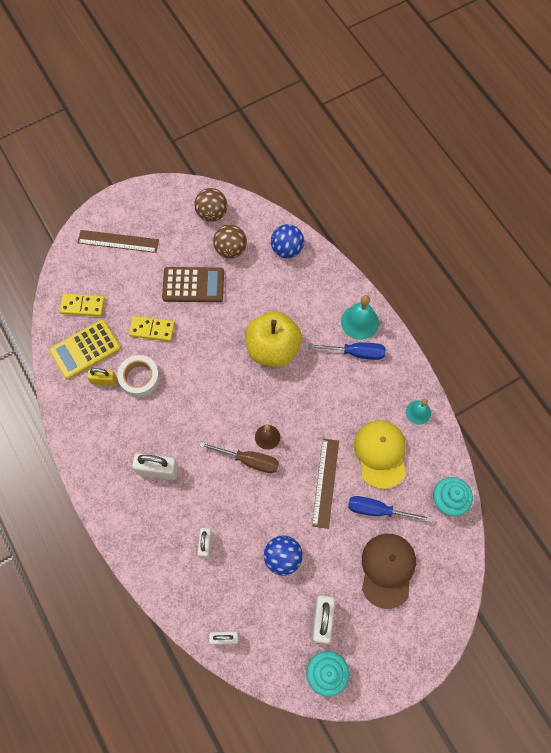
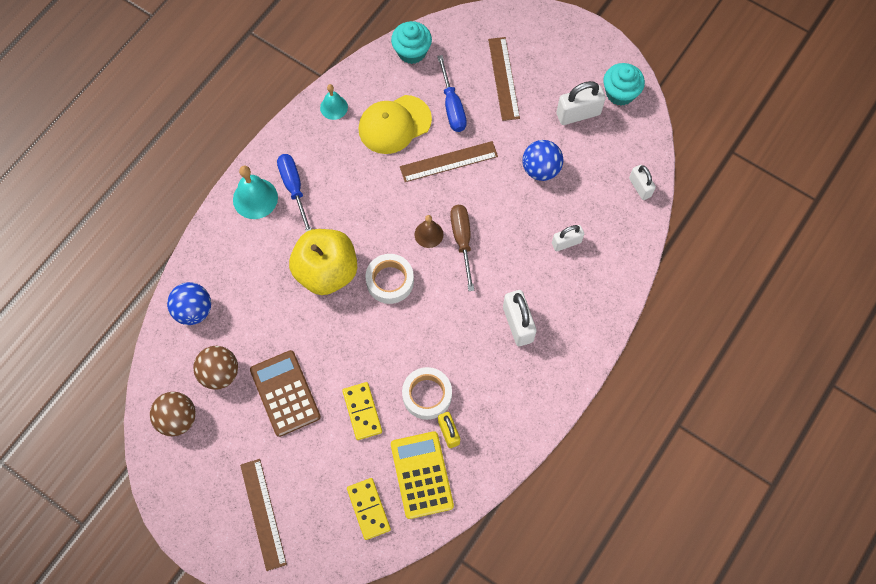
camera: 115 degrees left, 0 degrees up
yellow calculator [49,320,121,379] -> yellow calculator turned 135 degrees counterclockwise [391,431,454,519]
brown cap [362,534,416,609] -> brown ruler [488,37,520,121]
none -> white tape [365,254,414,304]

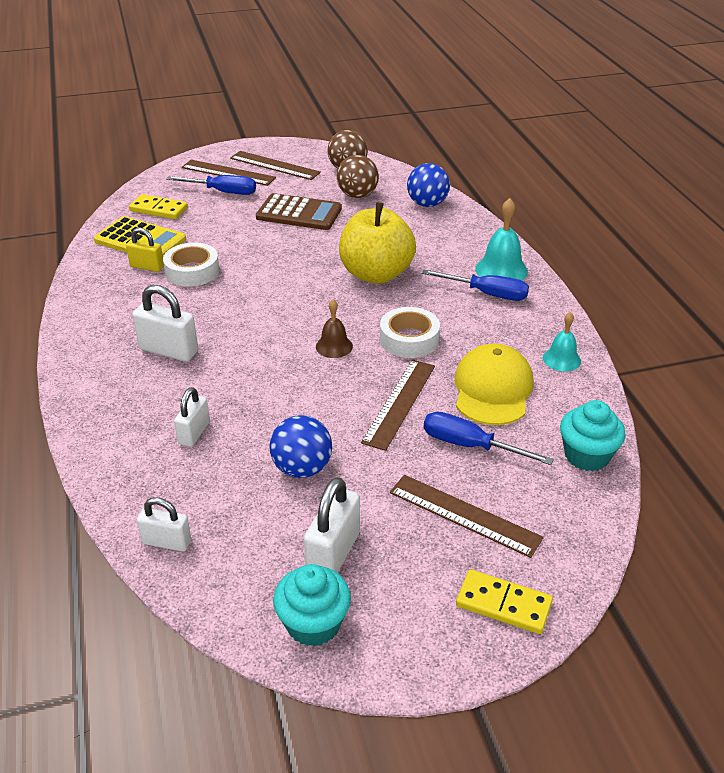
camera: 130 degrees right, 30 degrees down
yellow domino [342,382,382,440] -> yellow domino moved to [456,569,553,634]
white tape [365,254,414,304] -> white tape moved to [380,307,440,358]
brown screwdriver [450,205,474,291] -> none
none -> blue screwdriver [166,175,256,195]
none -> brown ruler [230,151,321,180]

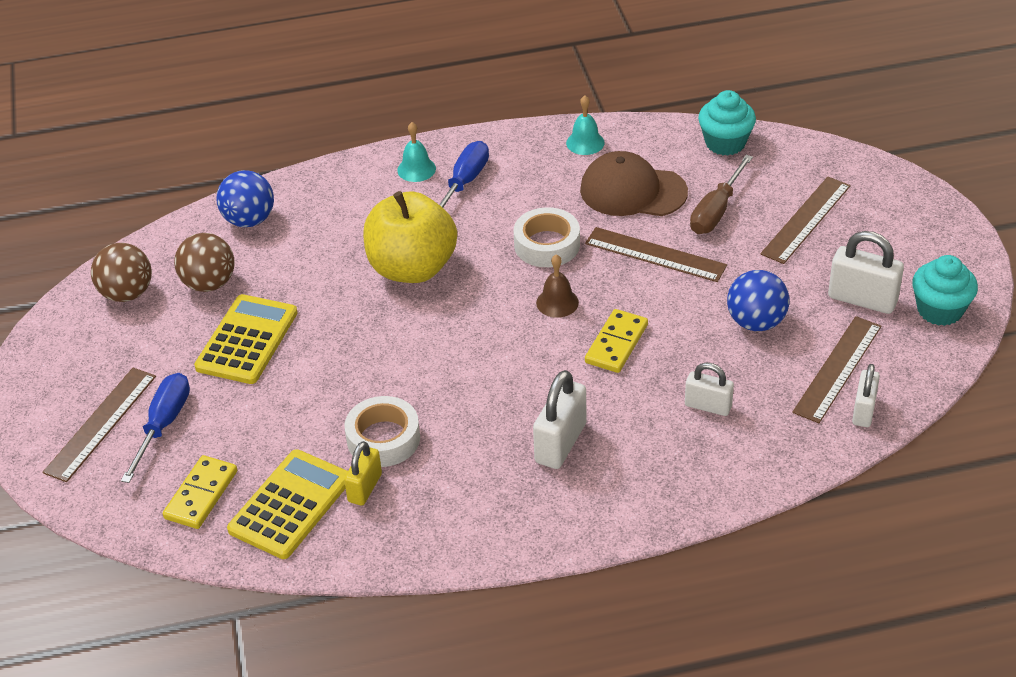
camera: 85 degrees left, 5 degrees up
brown ruler [230,151,321,180] -> brown ruler moved to [792,316,882,423]
brown calculator [256,193,342,230] -> yellow calculator [194,294,298,384]
blue screwdriver [424,412,554,465] -> brown screwdriver [690,155,753,234]
yellow cap [455,344,534,425] -> brown cap [580,151,688,216]
yellow domino [456,569,553,634] -> yellow domino moved to [585,309,648,373]
turquoise bell [475,198,528,280] -> turquoise bell [397,122,436,182], size x0.64

